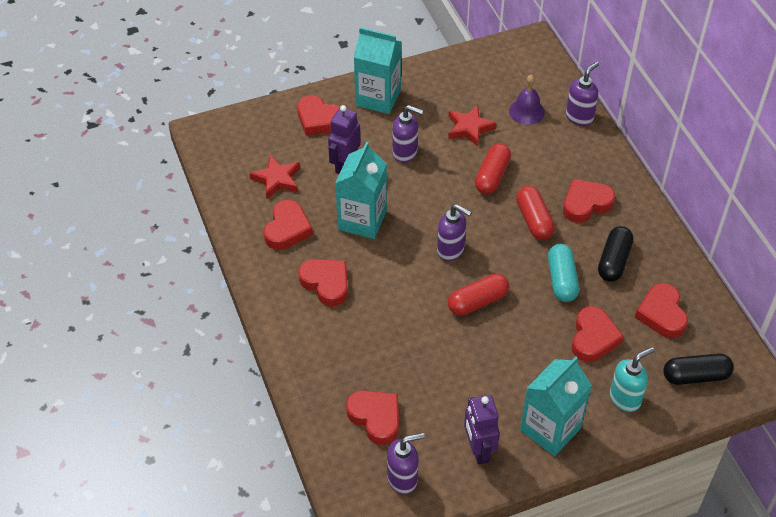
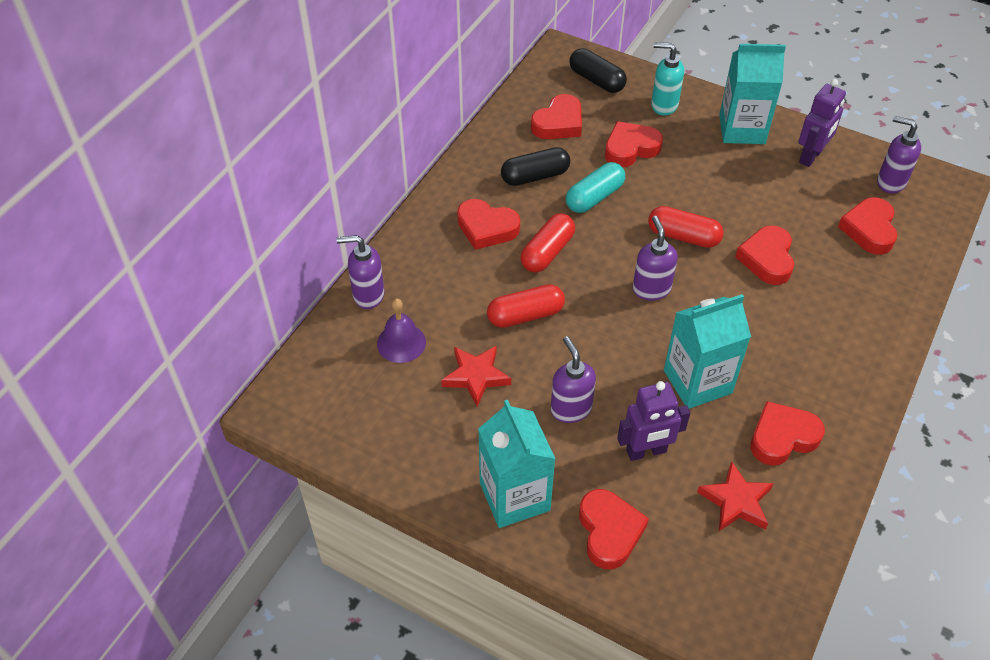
camera: 130 degrees left, 0 degrees up
red heart [298,259,348,307] -> red heart moved to [735,225,794,285]

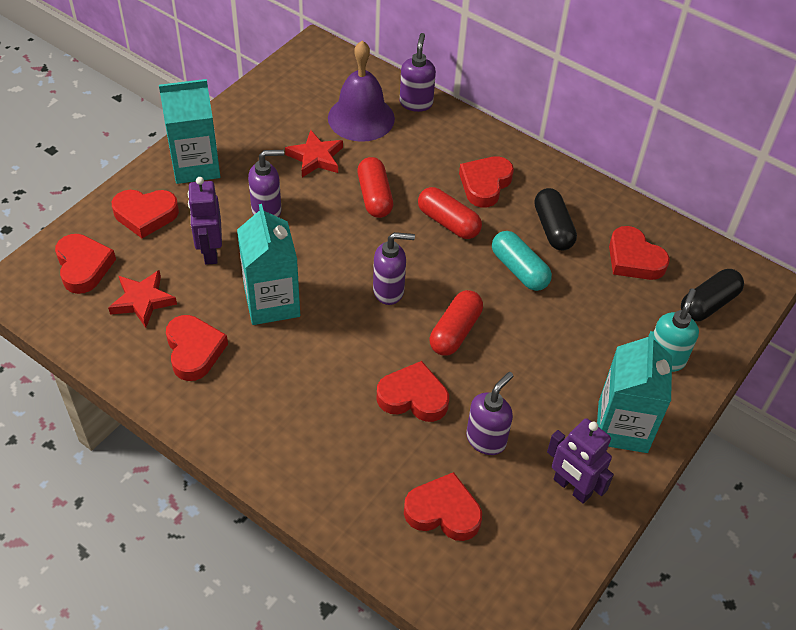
camera: 95 degrees right, 0 degrees up
purple bell [377,298,426,363] -> purple bell [328,41,395,142], size x1.63
red heart [605,121,663,167] -> red heart moved to [55,234,116,294]
purple soap dispenser [877,116,921,194] -> purple soap dispenser moved to [466,372,513,455]

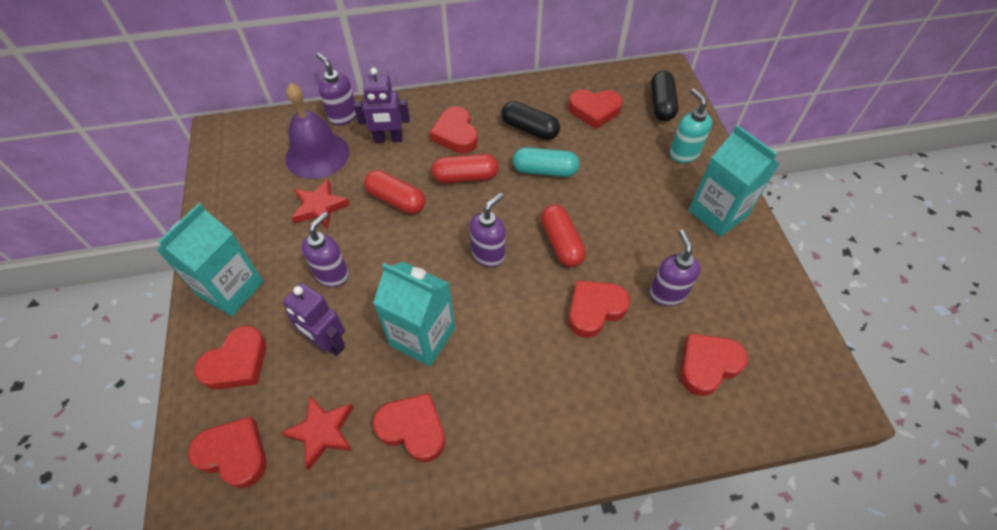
camera: 45 degrees left, 5 degrees up
purple robot [547,418,614,504] -> purple robot moved to [354,68,410,143]

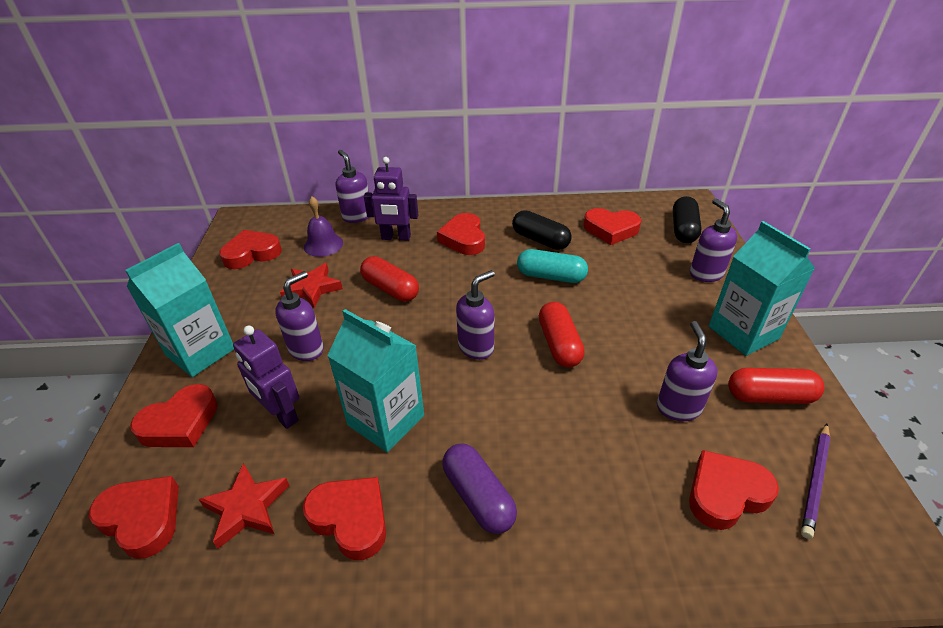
camera: 10 degrees right, 15 degrees down
purple bell [286,83,349,179] -> purple bell [304,197,343,257], size x0.62
red capsule [431,154,499,183] -> red capsule moved to [728,368,824,404]
red heart [568,280,630,338] -> red heart moved to [219,230,282,269]
turquoise soap dispenser [670,88,712,163] -> purple soap dispenser [690,198,737,282]
none -> purple capsule [442,444,517,534]
none -> purple pencil [801,423,830,539]

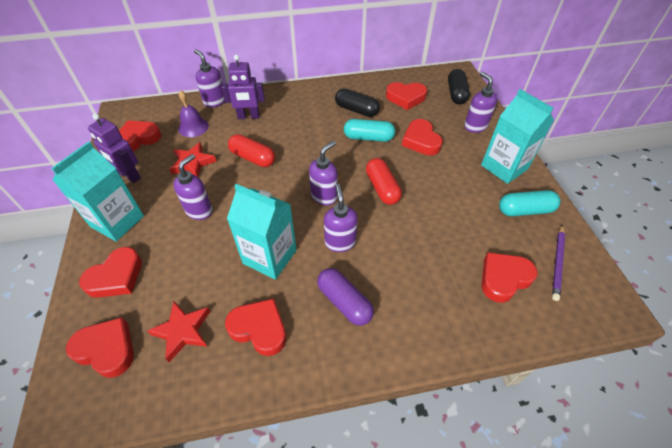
camera: 10 degrees left, 10 degrees up
purple robot [233,326,299,429] -> purple robot moved to [88,113,141,183]
red heart [437,213,485,255] -> red heart moved to [402,119,443,155]
purple soap dispenser [657,321,718,421] -> purple soap dispenser moved to [324,184,358,252]
red capsule [728,368,824,404] -> turquoise capsule [499,190,560,216]

